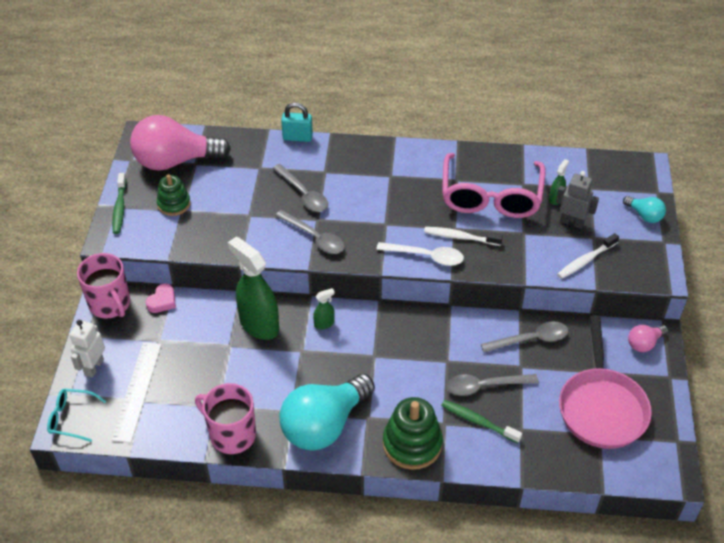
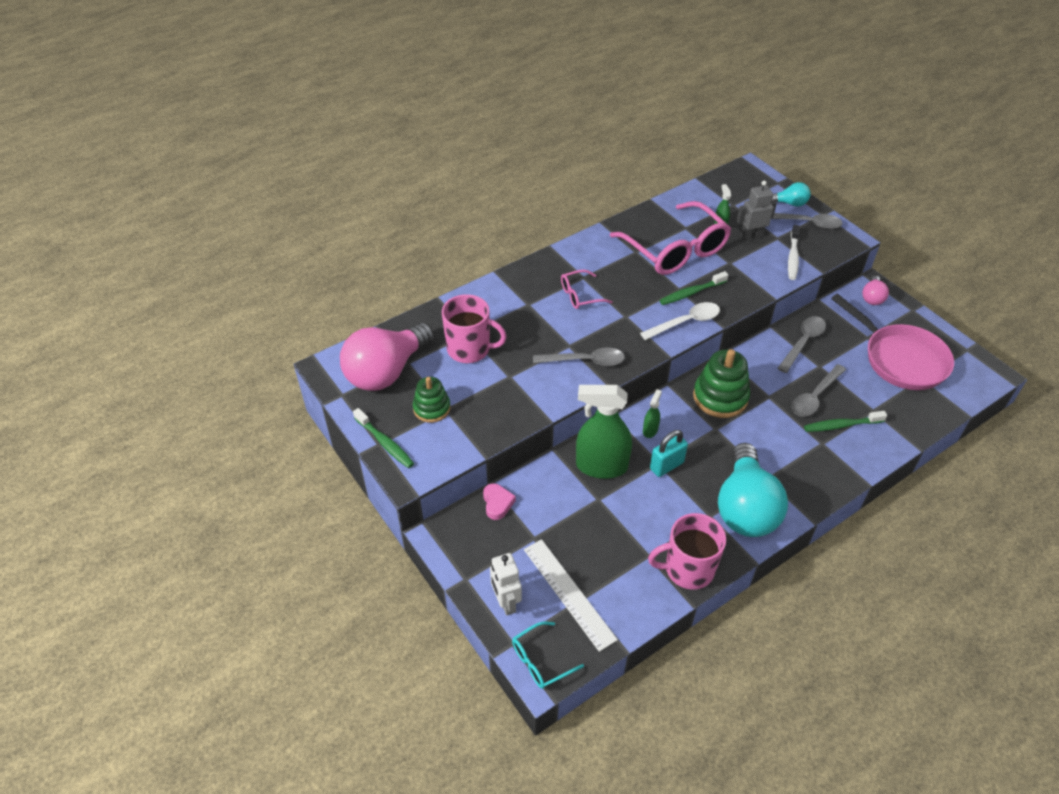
camera: 40 degrees left, 0 degrees up
pink mug [77,253,130,319] -> pink mug moved to [442,294,507,363]
grey spoon [272,164,328,212] -> grey spoon moved to [771,213,843,229]
turquoise padlock [281,102,313,142] -> turquoise padlock moved to [650,430,688,477]
green stacking toy [383,397,443,470] -> green stacking toy moved to [693,349,750,418]
white toothbrush [424,227,503,246] -> green toothbrush [660,271,728,305]
none -> pink glasses [561,270,612,309]

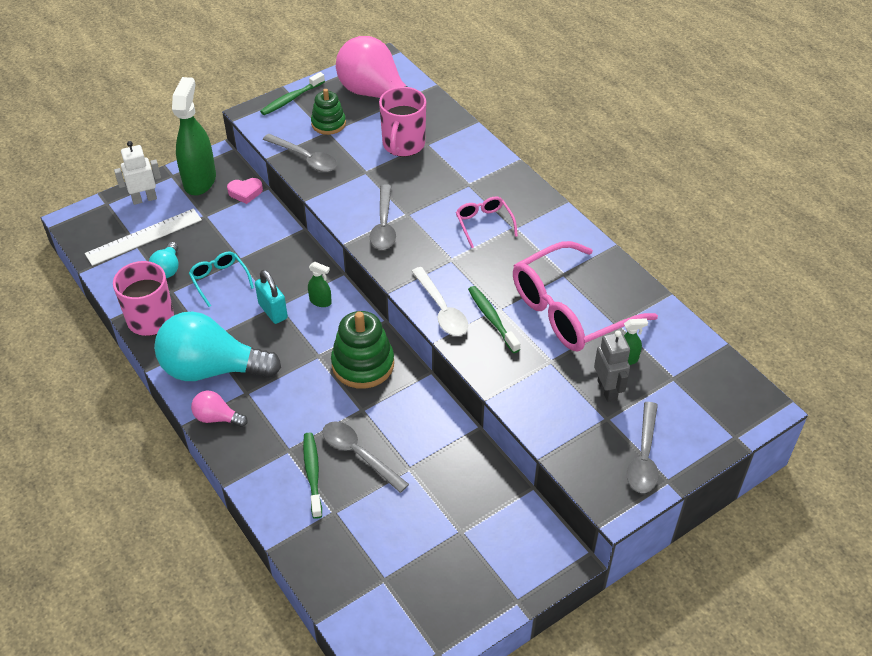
camera: 90 degrees right, 0 degrees up
turquoise glasses [512,622,584,689] -> turquoise glasses moved to [189,251,254,307]
green spray bottle [576,385,632,479] -> green spray bottle moved to [172,77,216,195]
turquoise light bulb [772,182,811,206] -> turquoise light bulb moved to [149,242,178,278]
grey spoon [777,316,826,373] -> grey spoon moved to [263,134,337,172]
white toothbrush [788,225,800,280] -> none
pink pan [831,294,954,390] -> none
pink light bulb [862,276,889,305] -> pink light bulb moved to [191,391,248,427]

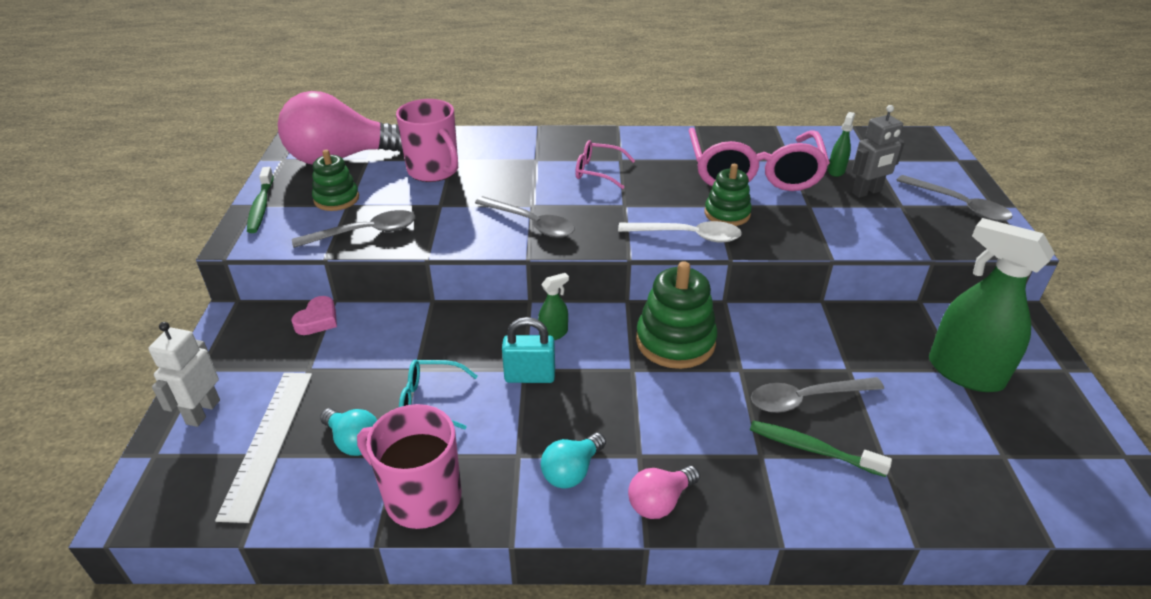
camera: 55 degrees left, 10 degrees down
turquoise light bulb [154,311,281,381] -> turquoise light bulb [541,433,606,489], size x0.45
green spray bottle [172,77,216,195] -> green spray bottle moved to [929,218,1055,392]
green toothbrush [468,286,520,353] -> green stacking toy [704,164,752,226]
grey robot [594,330,630,402] -> grey robot turned 135 degrees clockwise [852,105,905,198]

